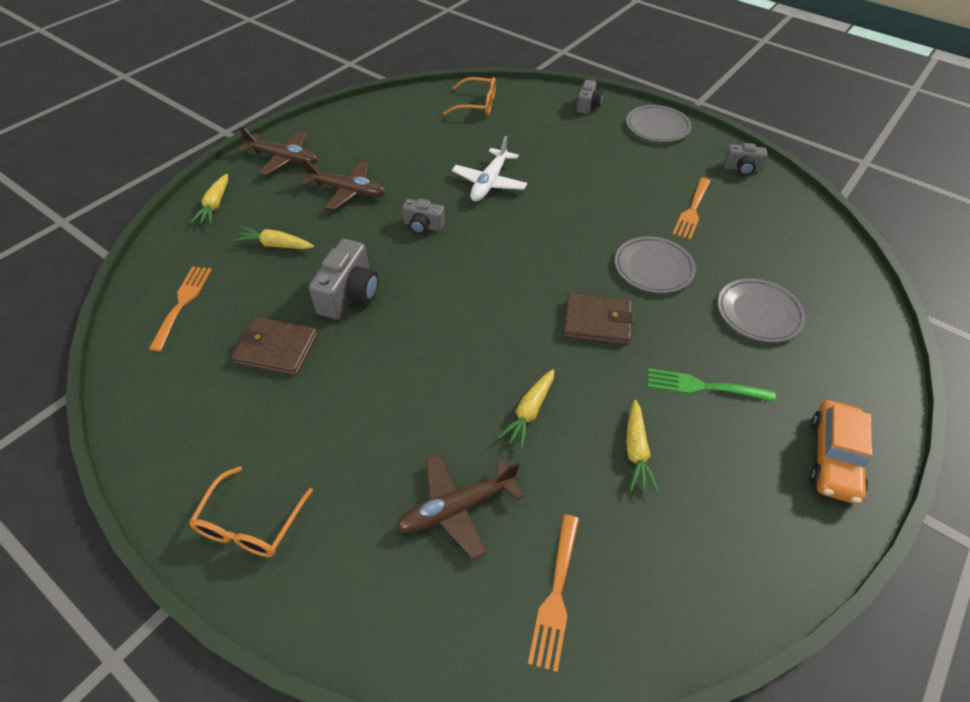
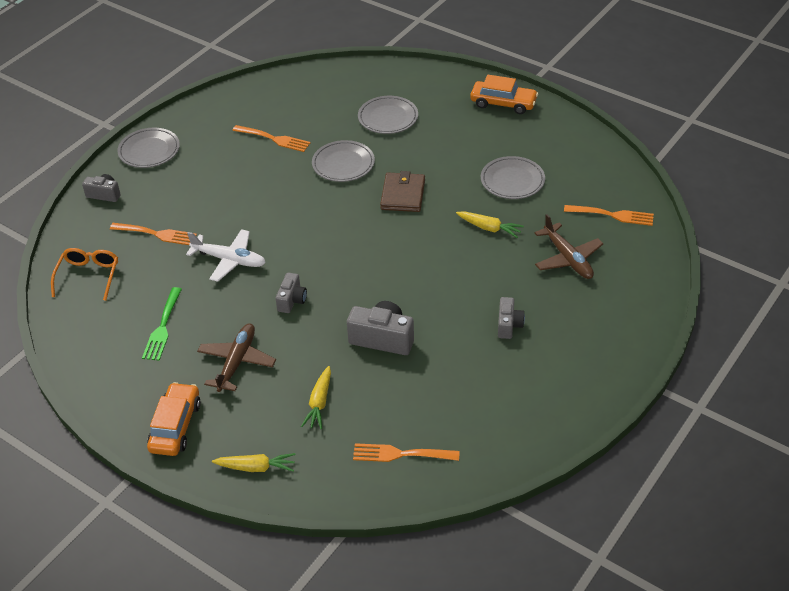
camera: 90 degrees left, 5 degrees down
orange glasses [189,466,313,557] -> none
brown wallet [231,317,318,376] -> none
brown plane [238,127,318,175] -> orange car [147,382,201,456]
yellow carrot [626,400,659,493] -> grey plate [481,156,545,199]
green fork [648,368,776,402] -> green fork moved to [142,287,182,361]
grey camera [724,143,768,175] -> grey camera moved to [498,297,525,339]
none -> orange fork [110,223,197,245]

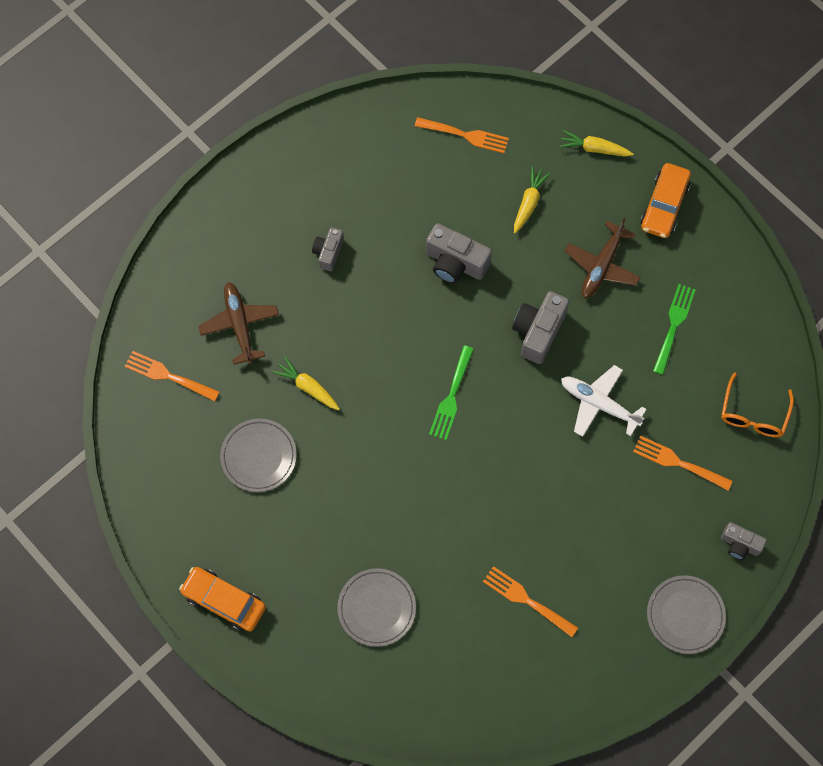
camera: 170 degrees left, 25 degrees up
grey camera [276,273,307,313] -> grey camera [512,291,569,364], size x1.65
grey plate [312,140,375,182] -> none
brown wallet [380,171,425,212] -> none
none -> green fork [429,345,474,440]

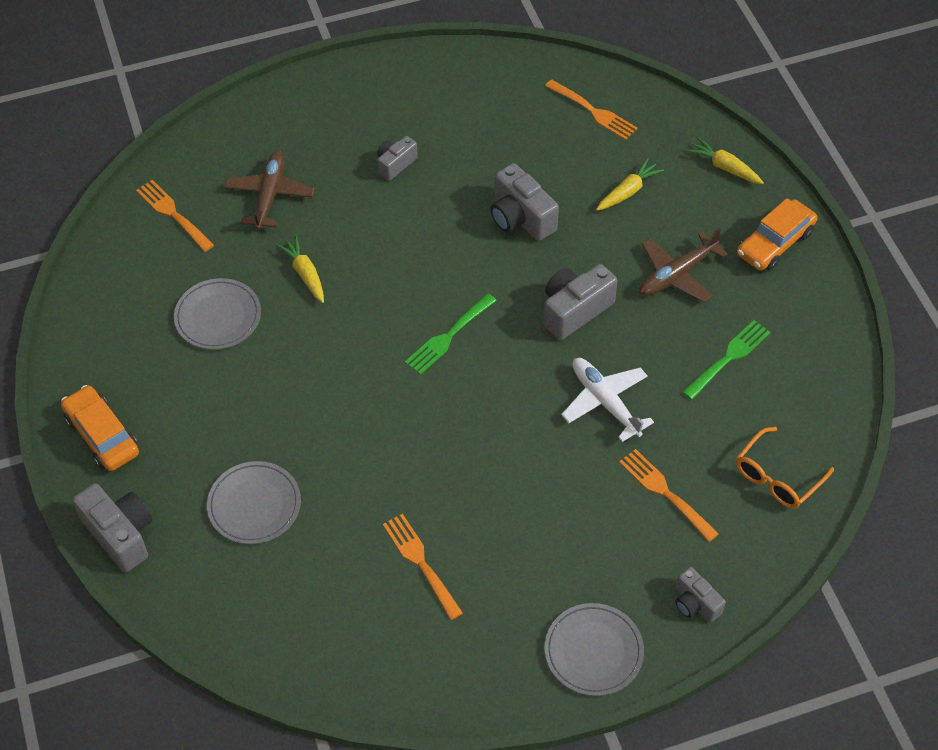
camera: 25 degrees right, 15 degrees down
none -> grey camera [73,483,153,572]

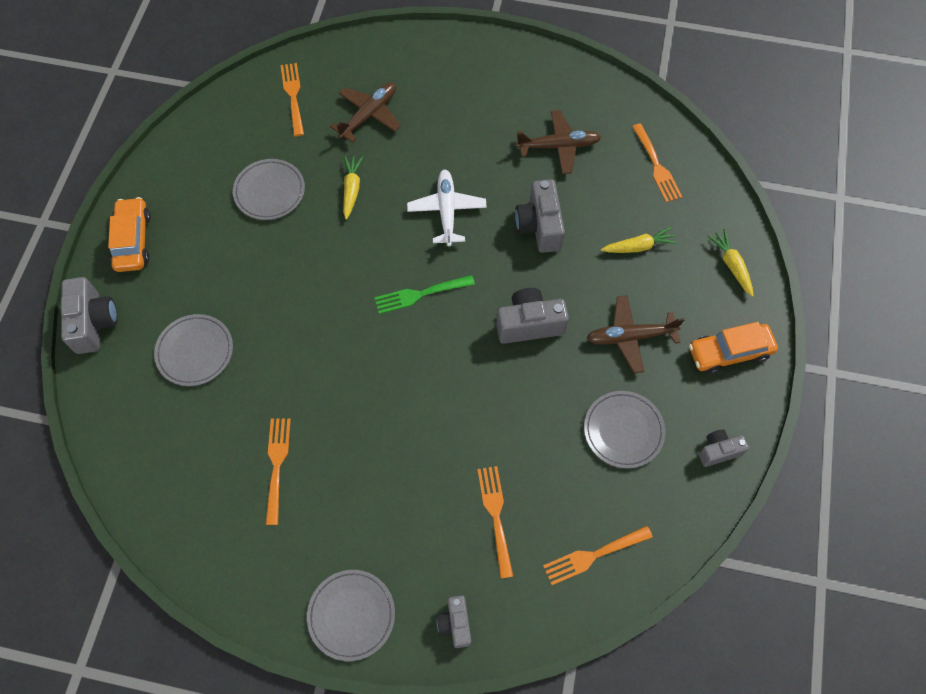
camera: 30 degrees right, 10 degrees up
grey camera [377,136,418,181] -> grey camera moved to [699,429,749,467]
white plane [561,358,654,442] -> white plane moved to [407,169,487,246]
green fork [682,320,771,400] -> grey plate [584,391,665,468]
orange glasses [736,427,834,508] -> orange fork [543,526,653,585]
none -> brown plane [516,110,601,174]

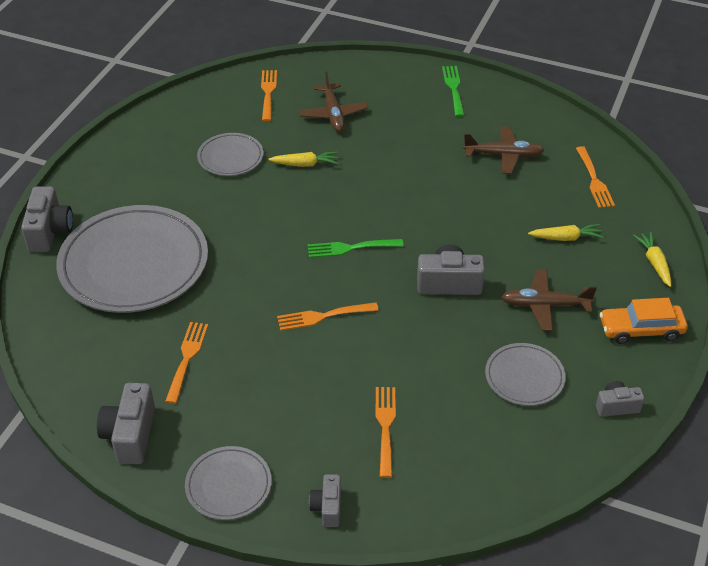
camera: 10 degrees right, 20 degrees down
orange car [108,197,151,272] -> none
grey plate [154,314,233,386] -> grey plate [56,205,208,313], size x2.05
brown plane [330,82,401,143] -> brown plane turned 120 degrees clockwise [299,71,368,132]
yellow carrot [343,155,363,220] -> yellow carrot turned 75 degrees clockwise [268,152,338,167]
white plane [407,169,487,246] -> none
grey camera [515,179,565,253] -> grey camera moved to [97,383,155,464]
orange fork [543,526,653,585] -> orange fork moved to [277,302,379,331]
none -> green fork [442,66,465,117]

